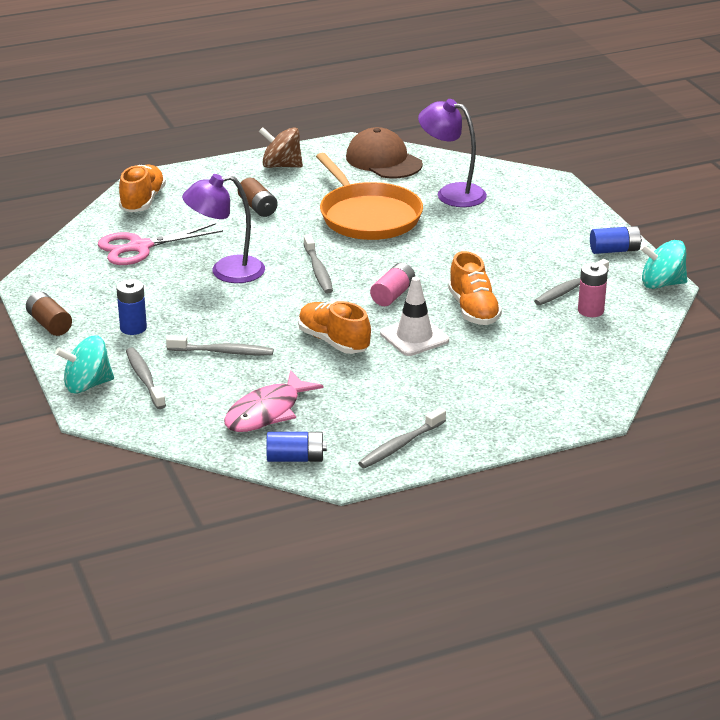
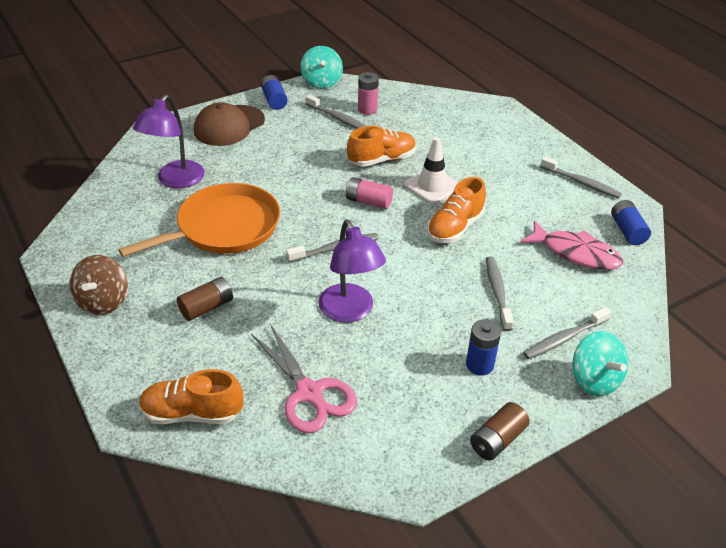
camera: 100 degrees left, 10 degrees up
brown cap [346,127,423,178] -> brown cap moved to [194,102,265,146]

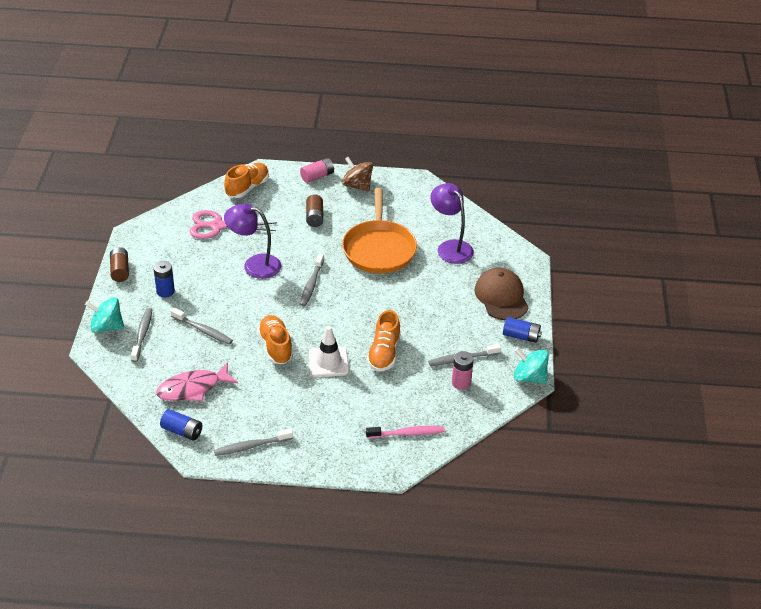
camera: 125 degrees right, 0 degrees up
pink battery [346,177,393,209] -> pink battery moved to [300,158,334,183]
none -> pink toothbrush [366,426,445,438]

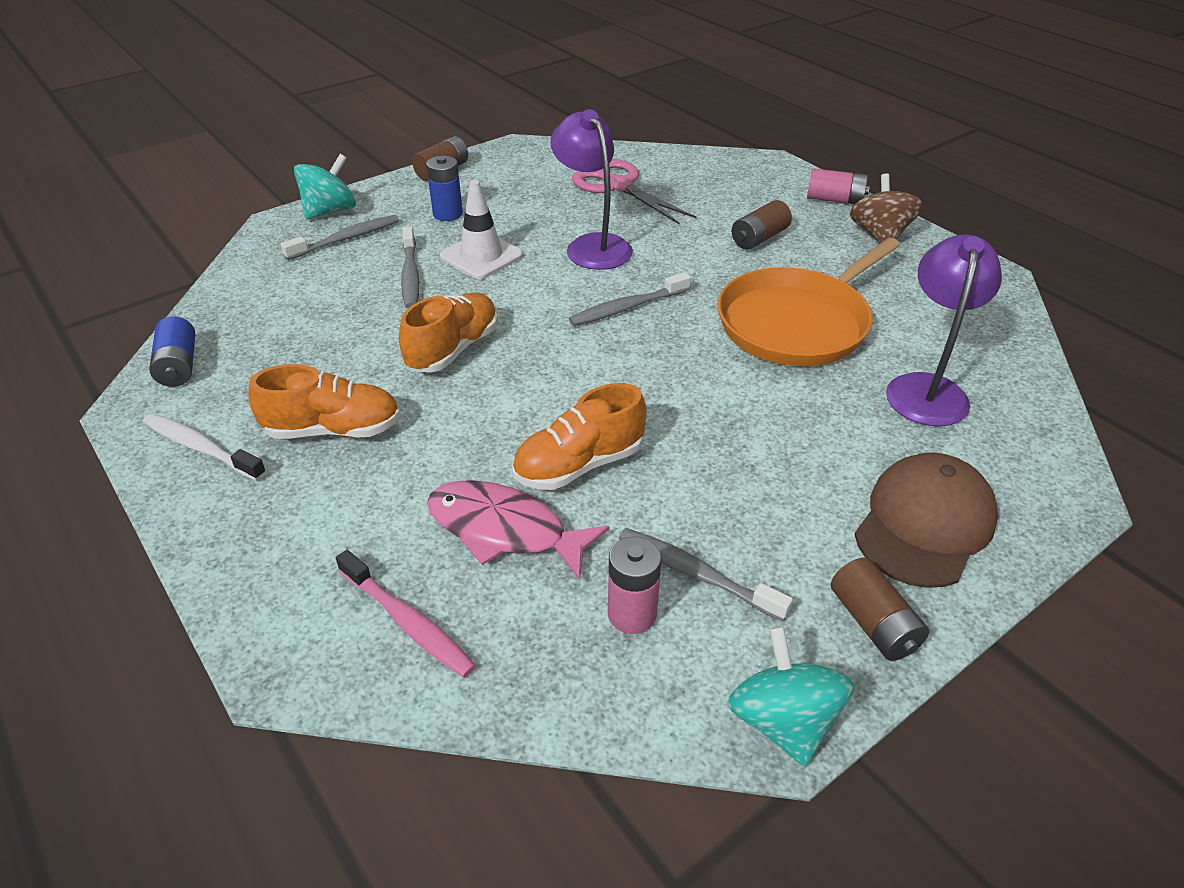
camera: 50 degrees right, 0 degrees up
turquoise spinning top [85,297,124,333] -> turquoise spinning top turned 75 degrees clockwise [294,154,356,220]
pink fish [156,362,238,401] -> pink fish moved to [427,480,610,580]
grey toothbrush [214,429,293,456] -> white toothbrush [143,413,266,481]
orange shoe [224,163,269,198] -> orange shoe moved to [248,364,400,439]
white traffic cone [309,326,349,377] -> white traffic cone moved to [440,180,523,279]
blue battery [503,317,542,343] -> brown battery [831,558,929,661]

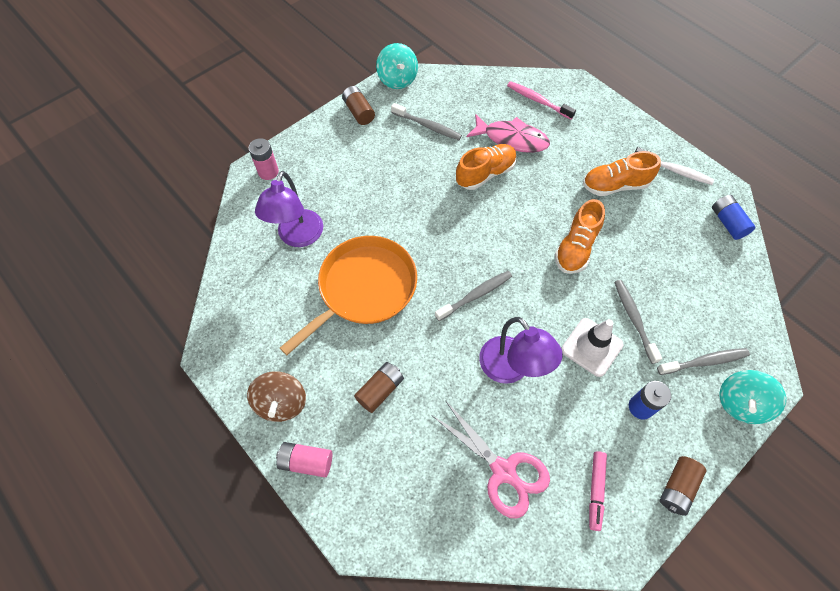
camera: 175 degrees right, 20 degrees up
grey toothbrush [280,215,399,260] -> grey toothbrush turned 150 degrees counterclockwise [657,348,750,375]
pink battery [608,537,661,634] -> pink battery moved to [248,138,279,180]
brown cap [854,453,998,588] -> none
none -> pink marker [589,451,607,531]

